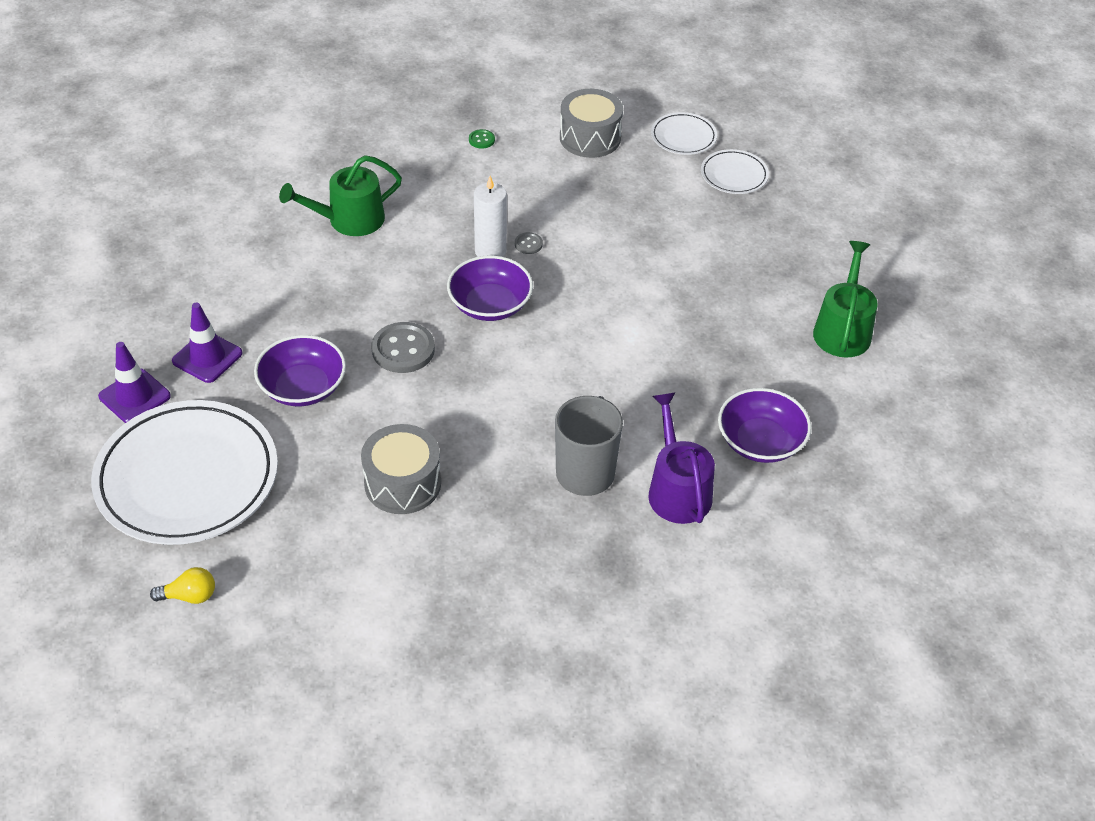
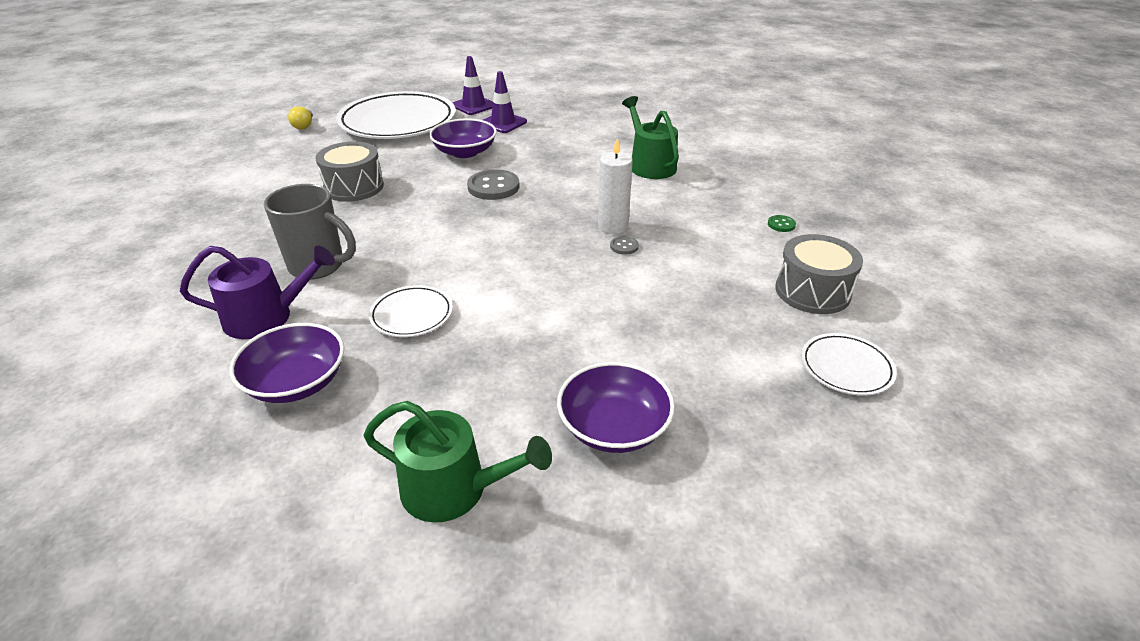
camera: 95 degrees right, 10 degrees down
purple bowl [447,256,533,321] -> purple bowl moved to [557,362,675,453]
white plate [701,149,769,194] -> white plate moved to [369,285,453,337]

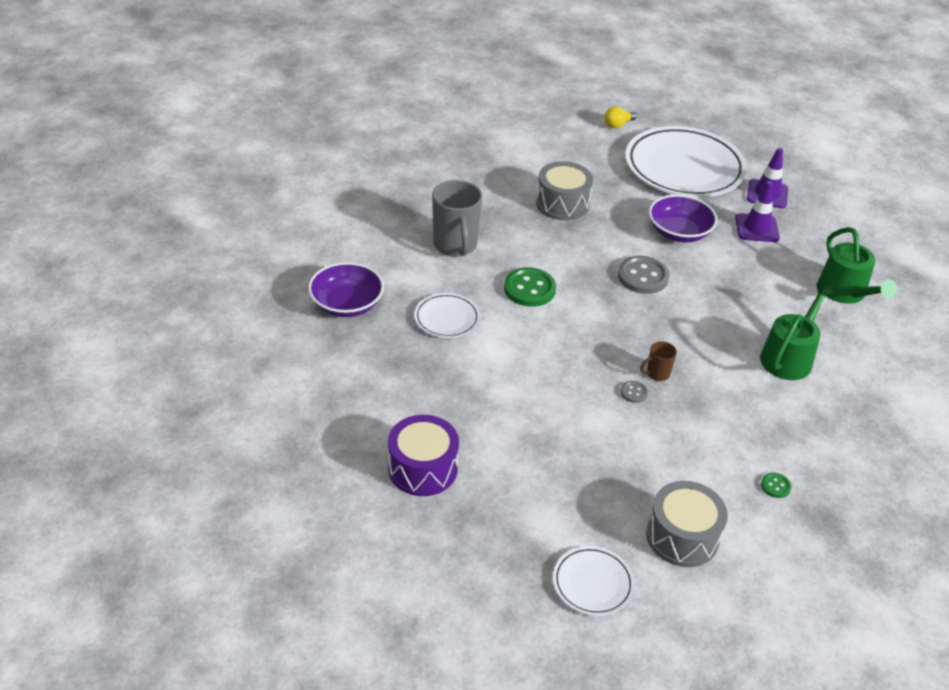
camera: 55 degrees right, 5 degrees up
purple watering can [180,246,335,339] -> none
green watering can [364,401,552,523] -> green watering can moved to [818,227,897,304]
purple bowl [557,362,675,453] -> purple drum [388,415,459,496]
white candle [598,138,633,234] -> brown mug [641,341,677,381]
none -> green button [504,267,556,307]

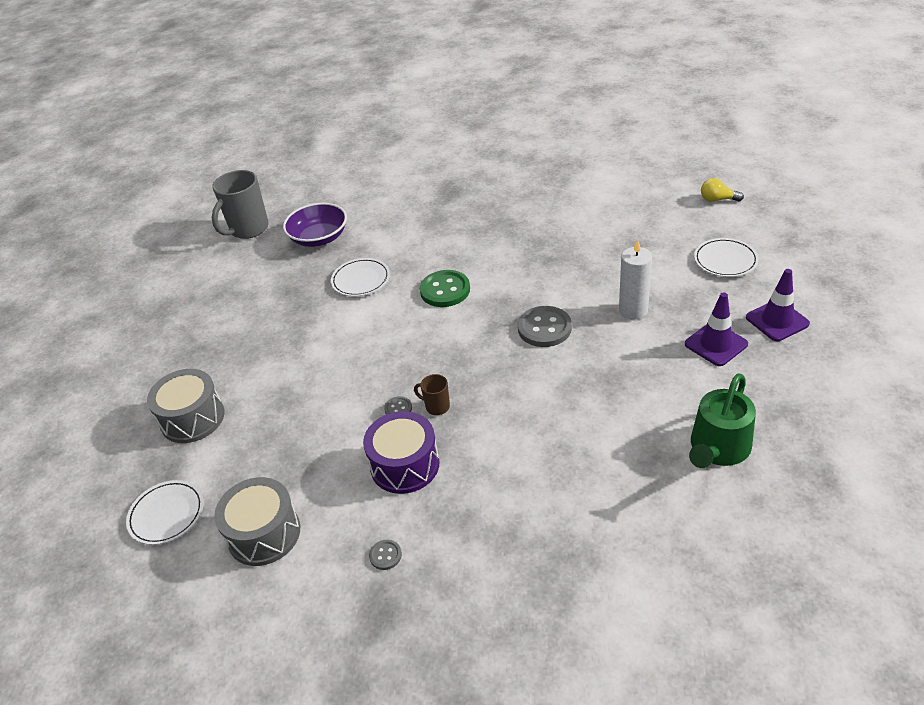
camera: 55 degrees right, 0 degrees up
purple drum [388,415,459,496] -> purple drum moved to [363,411,440,494]
grey mug [432,180,482,257] -> grey mug moved to [212,170,269,239]
grey drum [536,161,593,220] -> grey drum moved to [147,369,225,443]
white plate [625,126,747,198] -> white plate [694,238,759,277], size x0.46
purple bowl [649,195,717,242] -> white candle [619,240,652,320]
green watering can [760,283,834,380] -> none
green button [761,473,791,498] -> grey button [369,540,402,570]

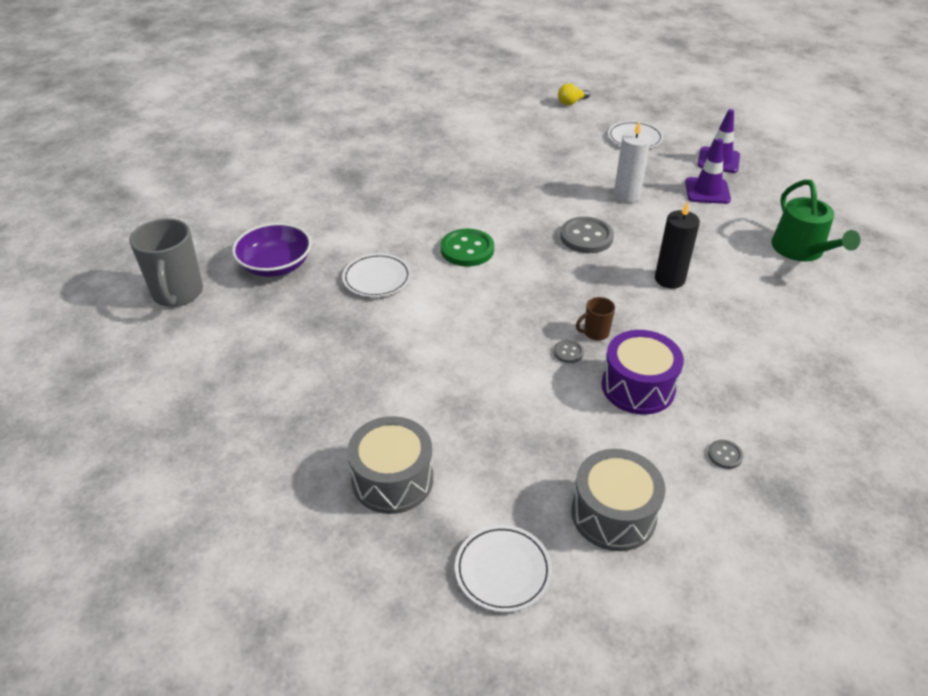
camera: 50 degrees left, 0 degrees up
none -> black candle [655,201,700,289]

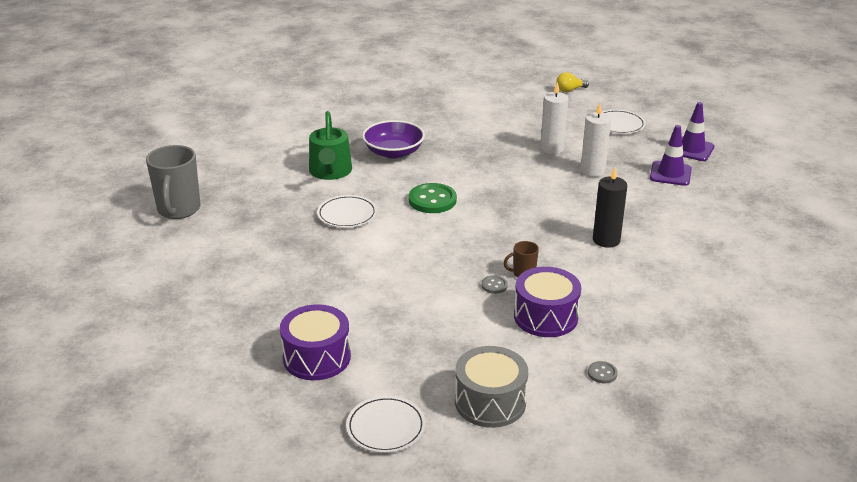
camera: 10 degrees right, 10 degrees down
purple bowl [232,223,311,277] -> purple bowl moved to [362,120,425,159]
grey drum [347,416,433,514] -> purple drum [280,304,351,380]
grey button [560,217,614,253] -> none
green watering can [771,180,860,262] -> green watering can moved to [309,111,352,180]
none -> white candle [540,82,569,154]

